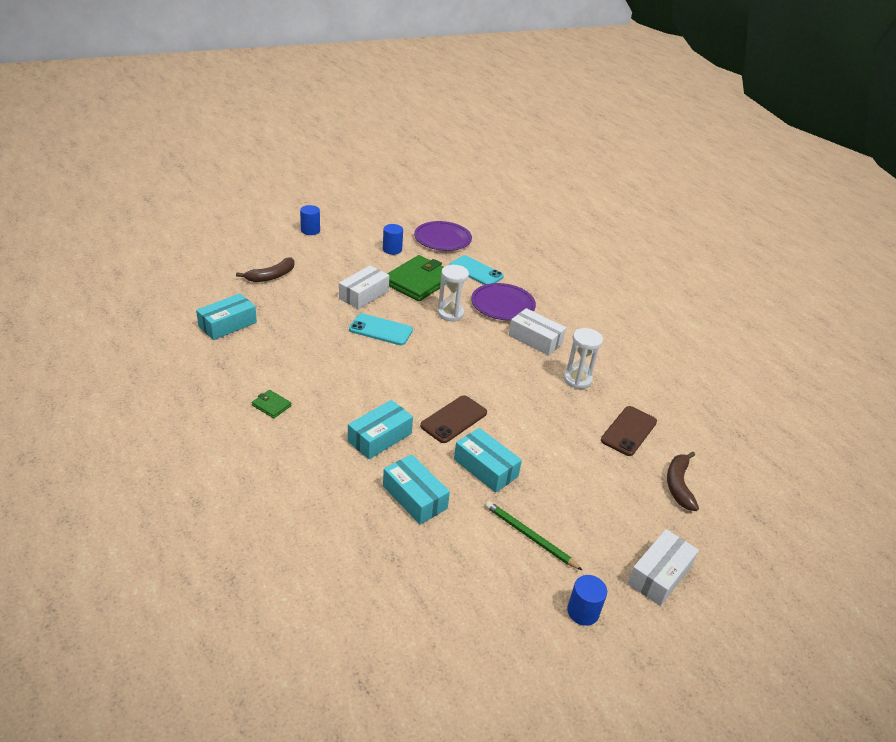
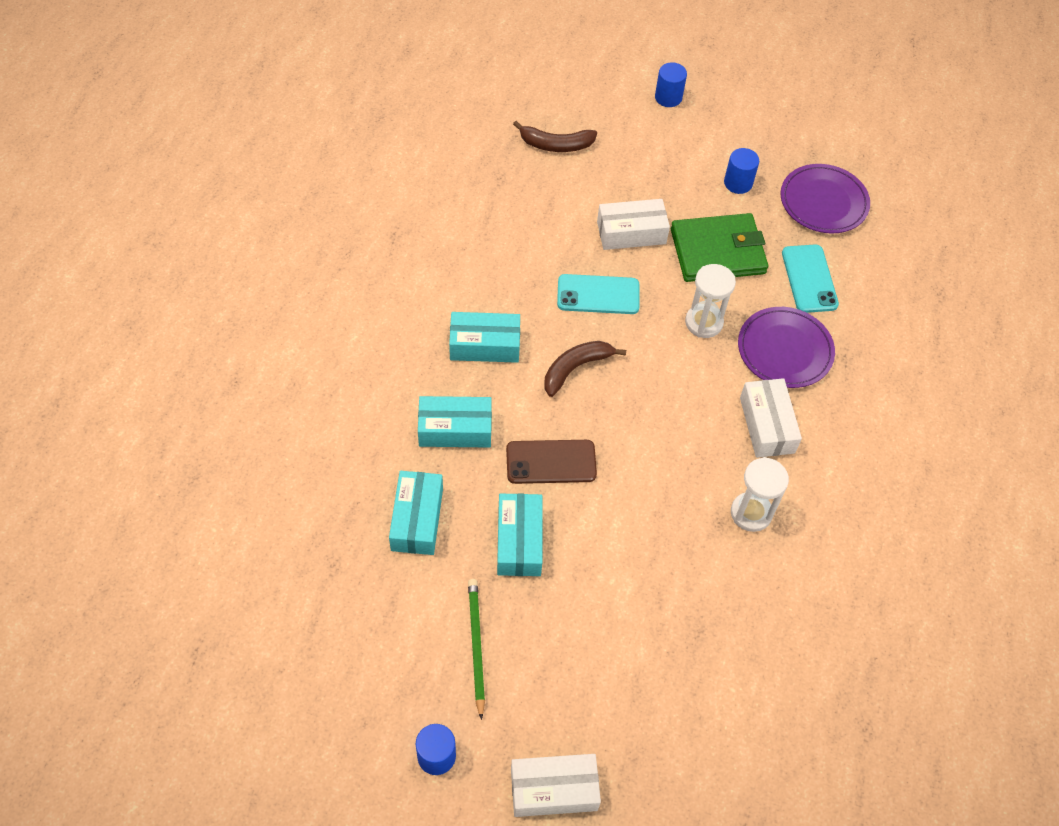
camera: 45 degrees right, 20 degrees up
turquoise box [196,293,257,340] -> turquoise box moved to [449,312,520,363]
green wallet [252,390,292,418] -> none
turquoise phone [349,313,413,345] -> turquoise phone turned 60 degrees counterclockwise [557,274,640,314]
brown phone [601,406,657,456] -> none
brown banana [667,452,699,511] -> brown banana moved to [544,341,626,397]

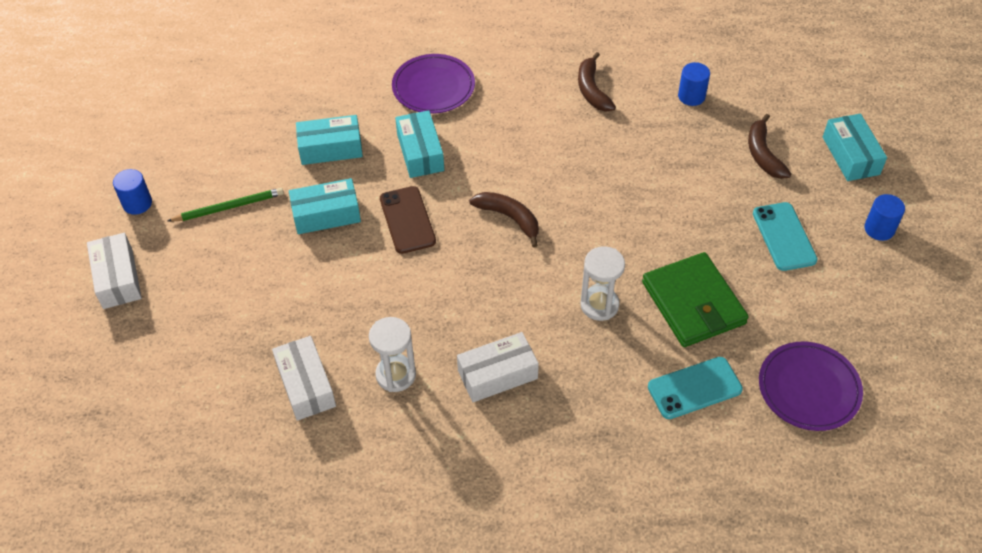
camera: 80 degrees right, 5 degrees down
turquoise box [449,312,520,363] -> turquoise box moved to [823,114,887,181]
turquoise phone [557,274,640,314] -> turquoise phone moved to [753,202,818,271]
white box [597,199,670,250] -> white box moved to [272,336,336,421]
blue cylinder [724,148,759,194] -> blue cylinder moved to [678,62,710,106]
purple plate [738,307,835,388] -> purple plate moved to [392,54,475,114]
none -> brown banana [578,52,616,112]

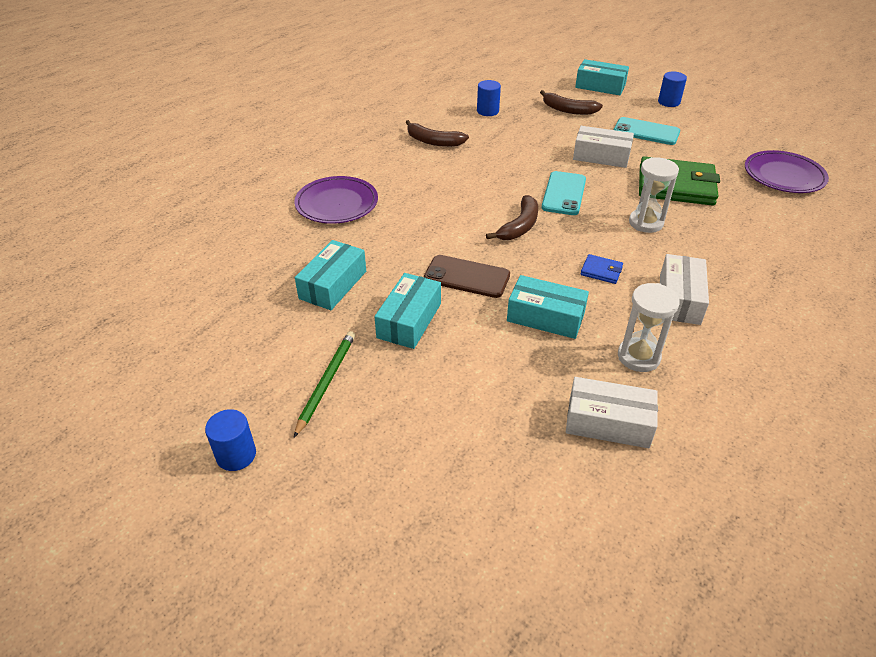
camera: 55 degrees left, 10 degrees down
white box [87,233,142,309] -> white box moved to [573,126,634,168]
turquoise box [395,110,444,178] -> turquoise box moved to [507,275,589,339]
brown banana [469,192,539,248] -> brown banana turned 135 degrees clockwise [486,195,538,240]
turquoise phone [648,357,743,419] -> turquoise phone moved to [542,171,586,215]
none -> blue wallet [580,254,623,284]

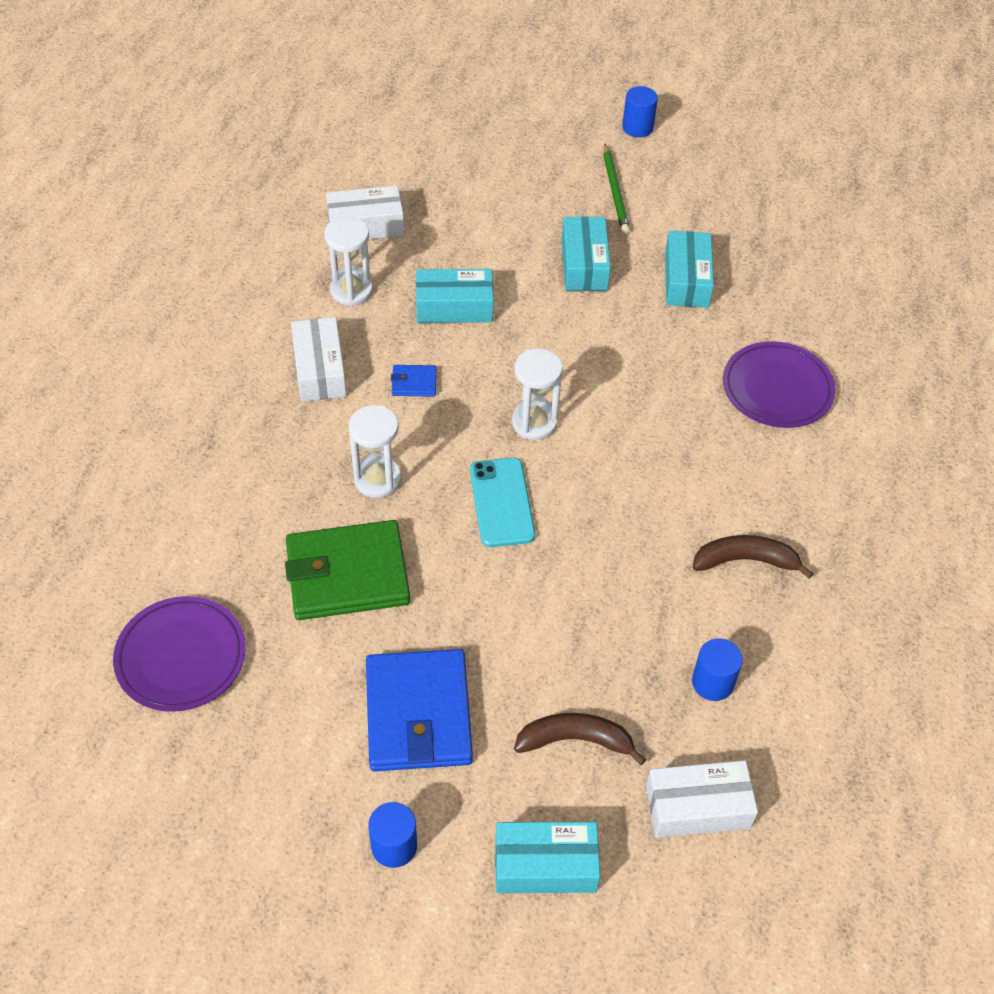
camera: 155 degrees right, 10 degrees up
brown phone [424,255,510,298] -> none
brown banana [486,195,538,240] -> white hourglass [512,348,563,440]
white box [573,126,634,168] -> white box moved to [646,760,758,838]
turquoise phone [614,117,680,145] -> blue wallet [366,649,473,771]

